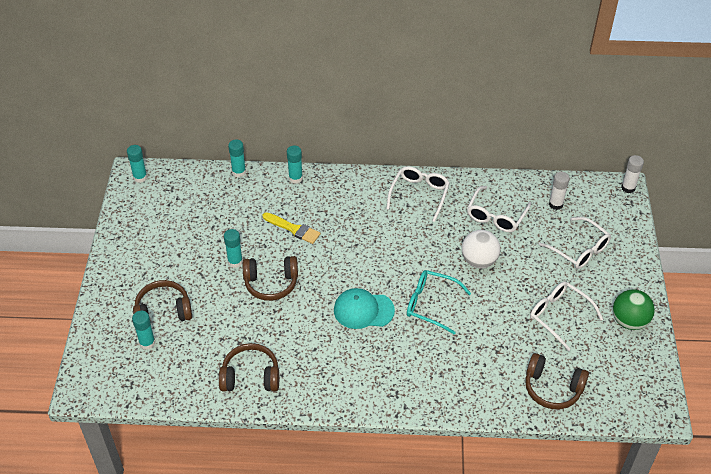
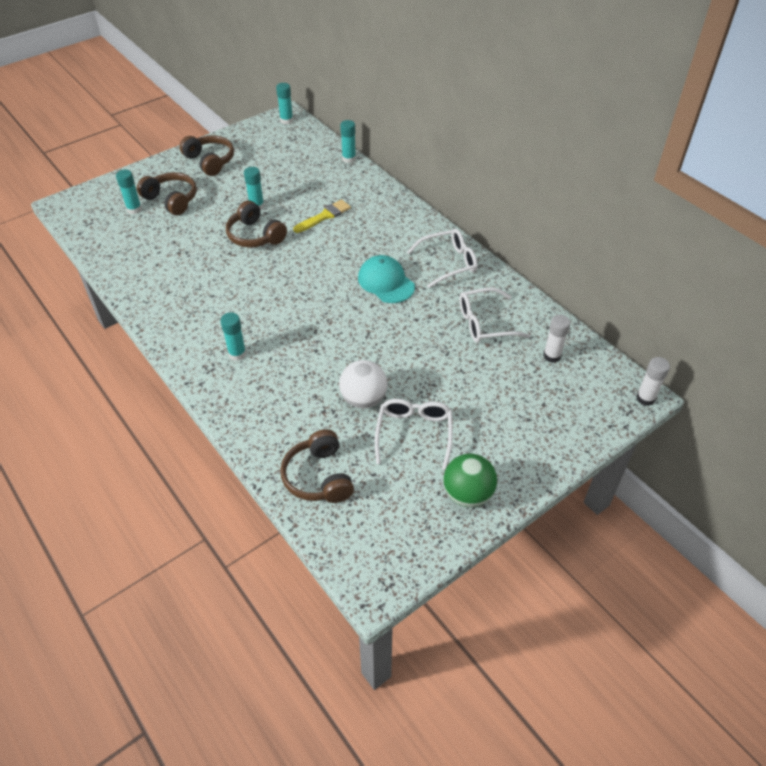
camera: 50 degrees right, 0 degrees up
brown headphones [219,343,279,392] -> brown headphones moved to [179,135,234,176]
yellow brush [263,212,321,244] -> yellow brush turned 120 degrees counterclockwise [293,199,351,233]
turquoise glue stick [287,146,303,183] -> turquoise glue stick moved to [220,313,246,361]
turquoise cap [334,288,395,329] -> turquoise cap moved to [358,255,415,303]
turquoise glasses [407,270,471,334] -> none
white ball [462,230,500,268] -> white ball moved to [339,360,388,409]
white glasses [539,217,611,269] -> none

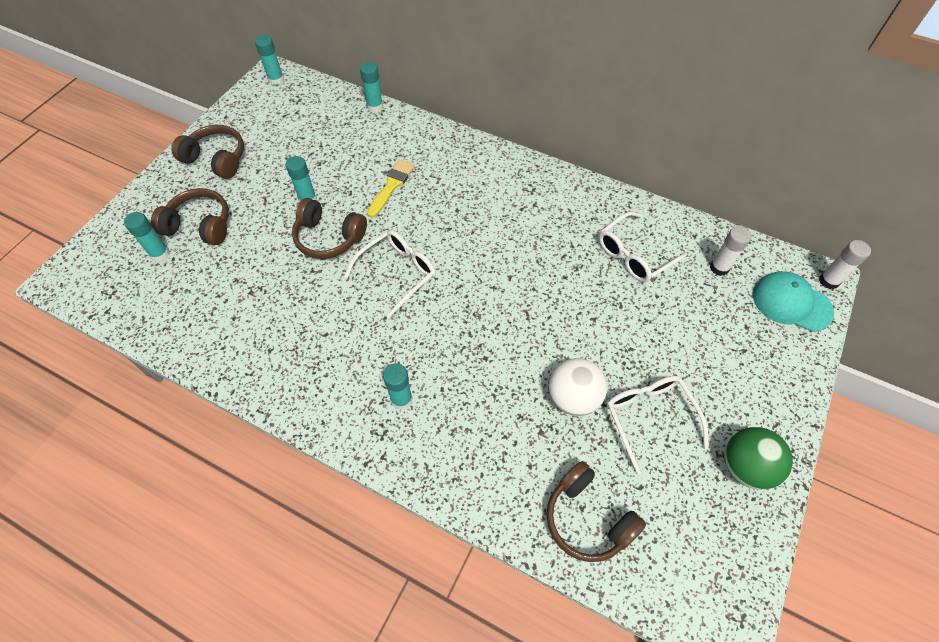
camera: 25 degrees left, 10 degrees up
turquoise cap [358,255,415,303] -> turquoise cap moved to [753,271,834,332]
white glasses [407,229,477,288] -> white glasses moved to [344,230,436,318]

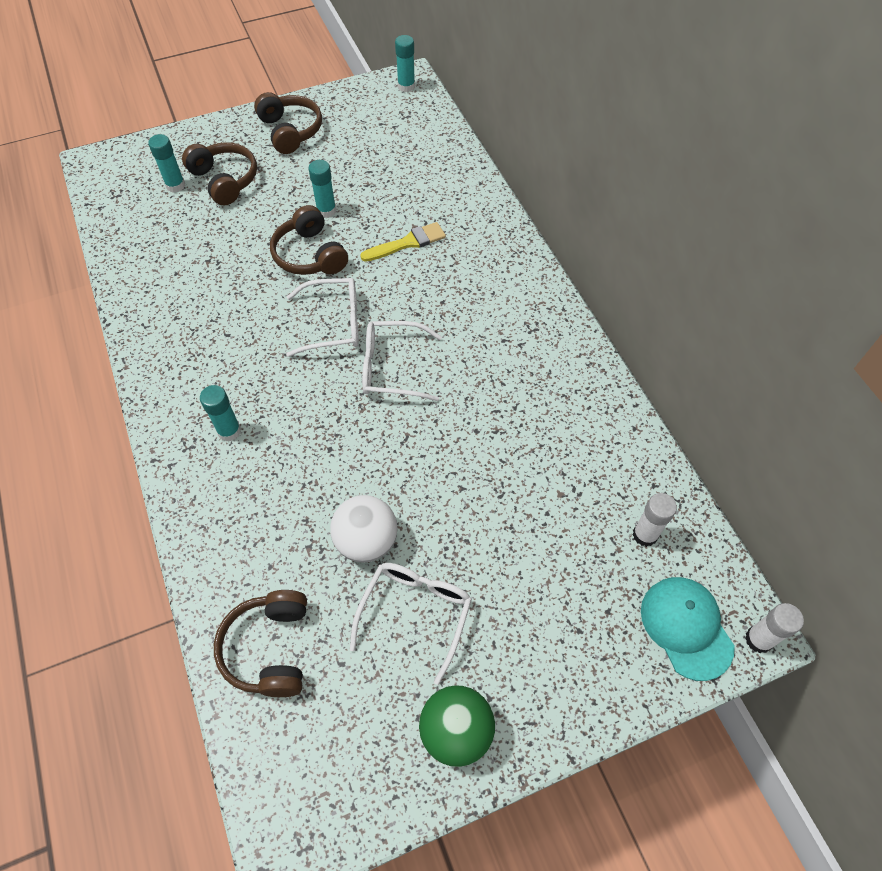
camera: 40 degrees right, 0 degrees up
turquoise glue stick [360,62,383,112] -> none
white glasses [599,212,688,282] -> white glasses moved to [362,321,442,401]

